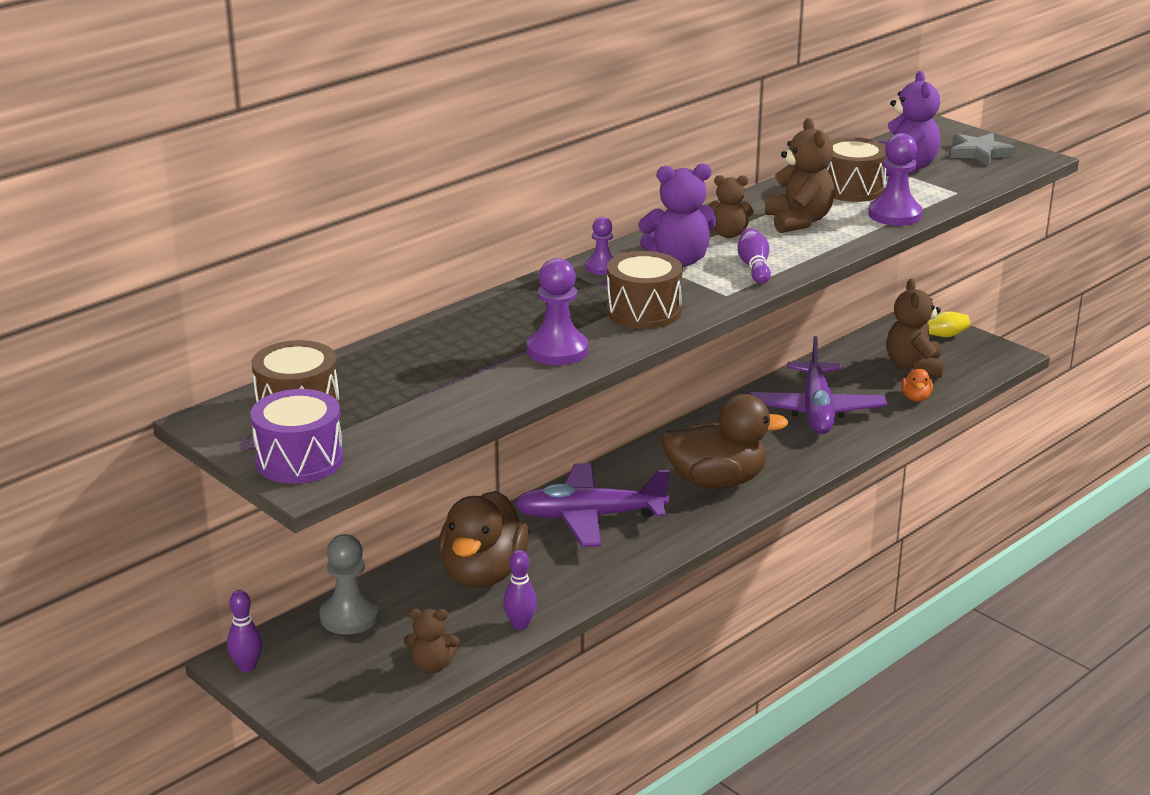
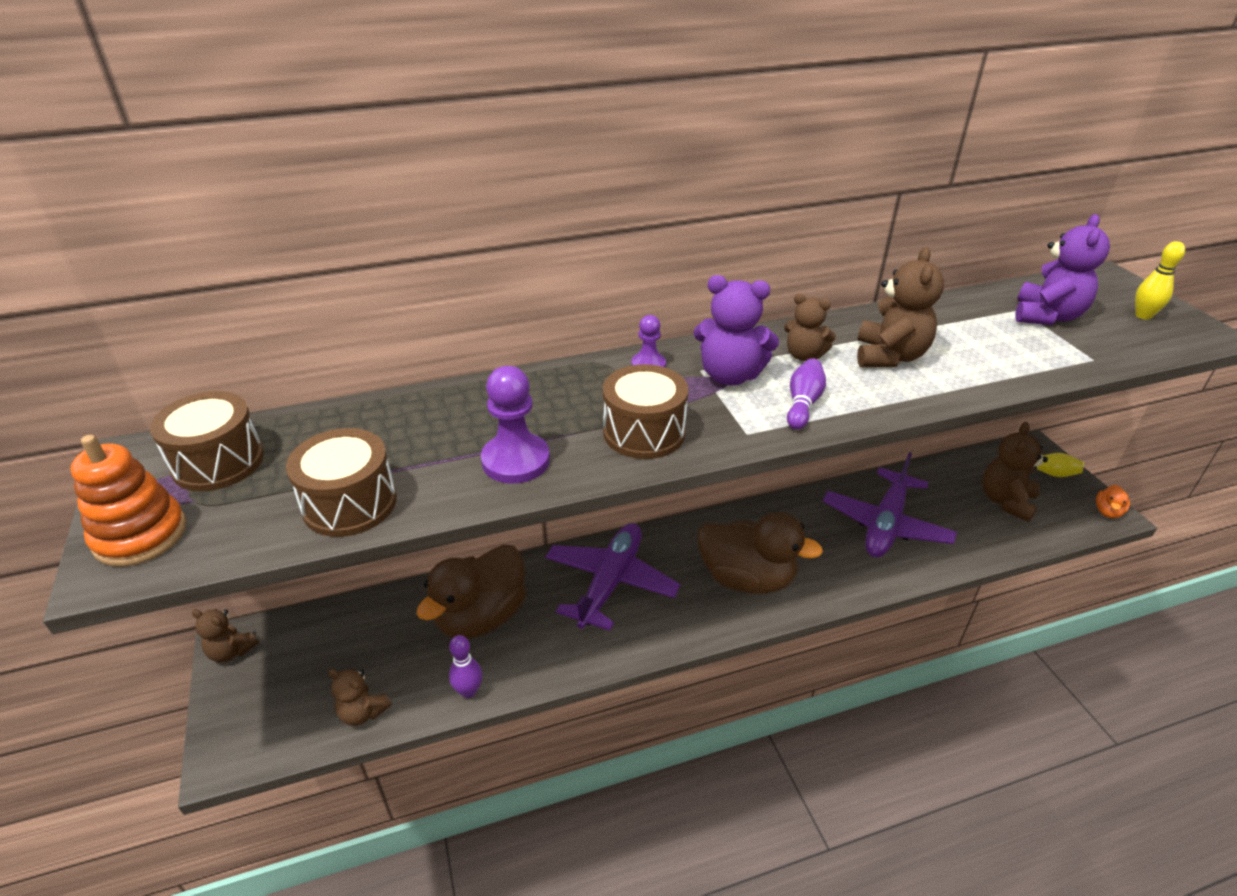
camera: 25 degrees right, 10 degrees up
purple bowling pin [227,590,263,672] -> brown teddy bear [192,609,259,662]
purple drum [251,389,343,484] -> orange stacking toy [70,435,187,567]
grey pawn [320,534,379,635] -> none
purple plane [515,463,670,547] -> purple plane turned 90 degrees clockwise [545,523,680,631]
brown drum [826,137,887,202] -> brown drum moved to [286,428,397,537]
purple pawn [868,133,922,226] -> none
orange duck [901,369,933,402] -> orange duck moved to [1096,485,1130,518]
grey star [950,133,1016,166] -> yellow bowling pin [1135,241,1185,320]

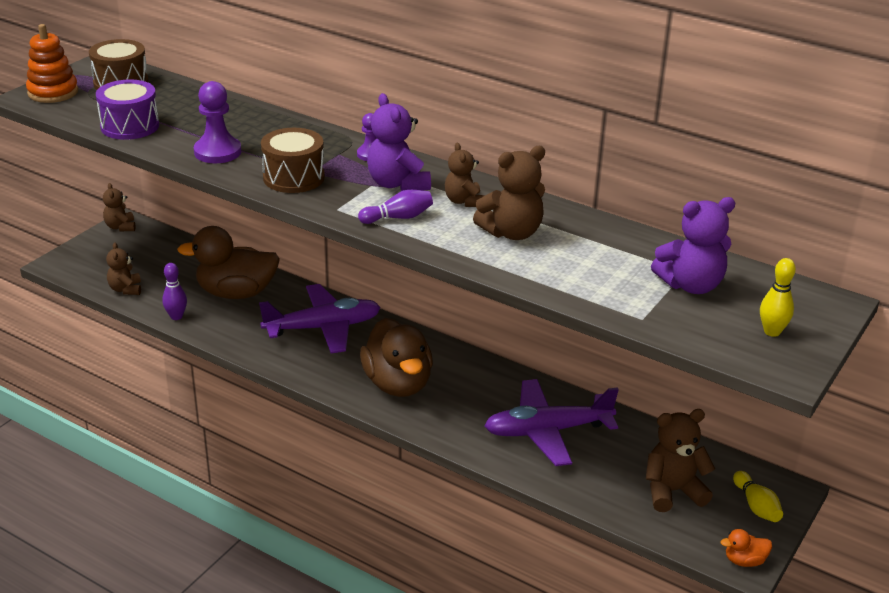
camera: 50 degrees right, 5 degrees down
brown drum [286,428,397,537] -> purple drum [96,80,159,140]

